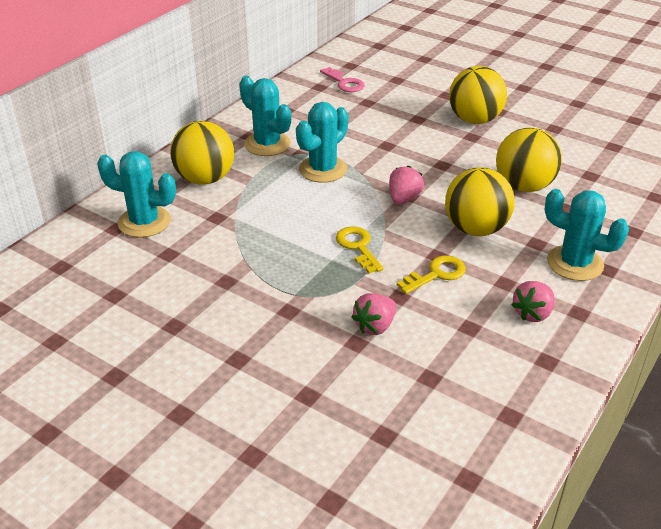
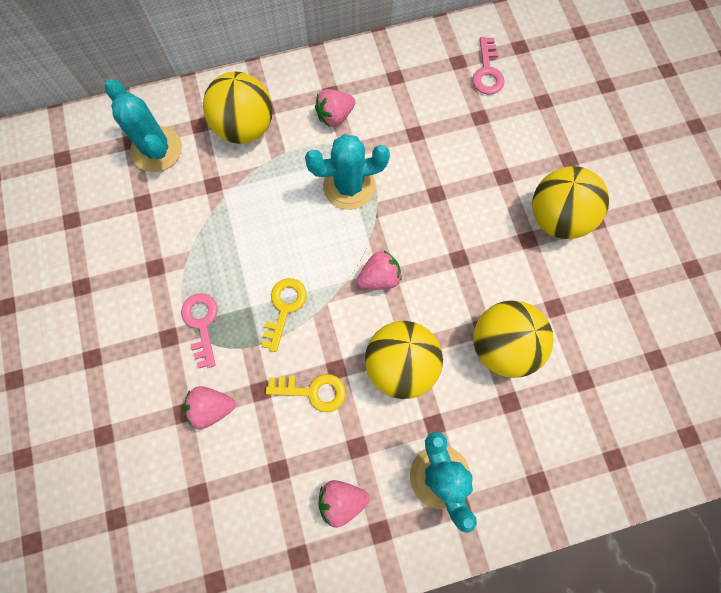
camera: 40 degrees right, 35 degrees up
turquoise cactus [239,76,291,156] -> pink strawberry [315,89,356,127]
none -> pink key [181,293,218,368]

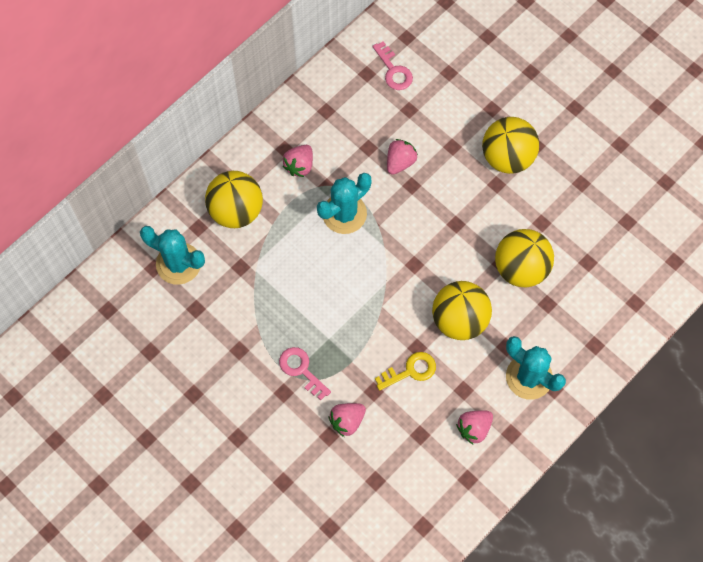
camera: 30 degrees left, 5 degrees down
yellow key [261,278,307,352] -> none
pink strawberry [356,250,402,290] -> pink strawberry moved to [387,139,418,175]

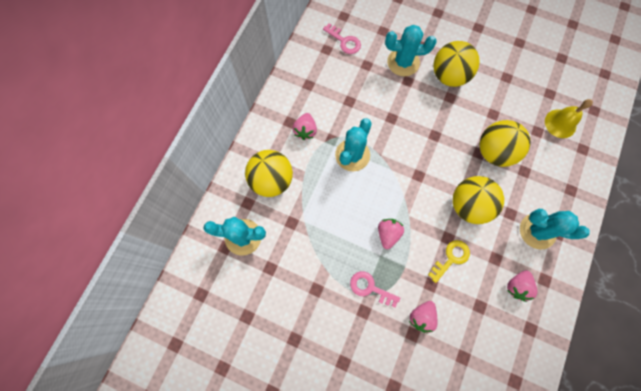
camera: 20 degrees left, 5 degrees up
pink strawberry [387,139,418,175] -> pink strawberry moved to [378,219,404,249]
none -> turquoise cactus [385,25,437,76]
none -> yellow bell [545,99,593,138]

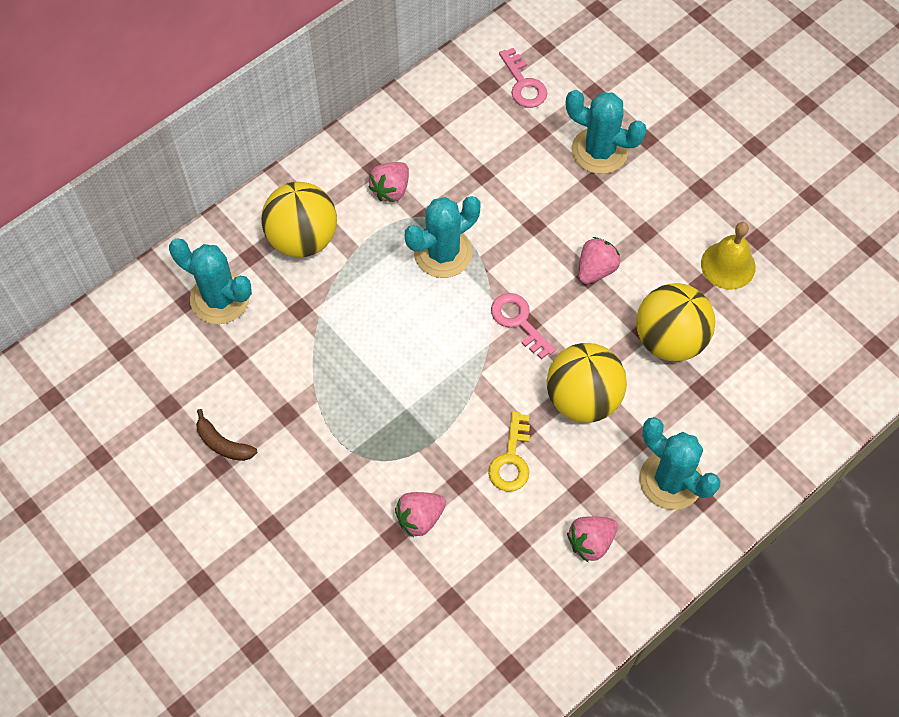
camera: 25 degrees right, 10 degrees down
pink key [350,271,400,308] -> pink key moved to [491,293,556,359]
pink strawberry [378,219,404,249] -> pink strawberry moved to [578,237,620,284]
yellow key [428,240,470,283] -> yellow key turned 120 degrees clockwise [488,411,530,492]
yellow ball [433,41,479,87] -> none
yellow bell [545,99,593,138] -> yellow bell moved to [701,222,756,290]
none -> brown banana [196,409,258,461]

